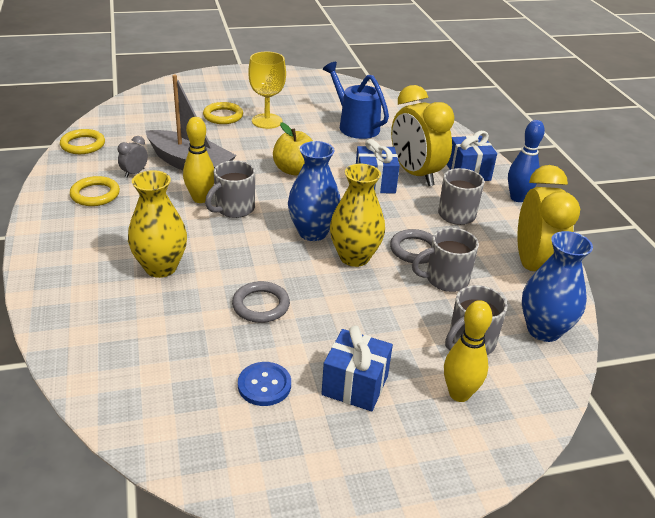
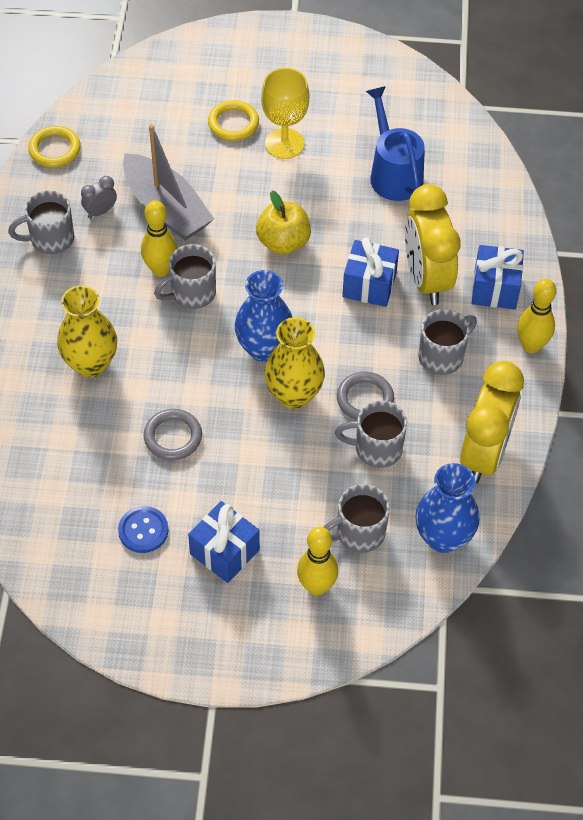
camera: 20 degrees right, 20 degrees up
yellow ring [70,176,120,206] -> grey mug [8,190,74,254]
blue bowling pin [508,120,545,202] -> yellow bowling pin [517,279,556,353]

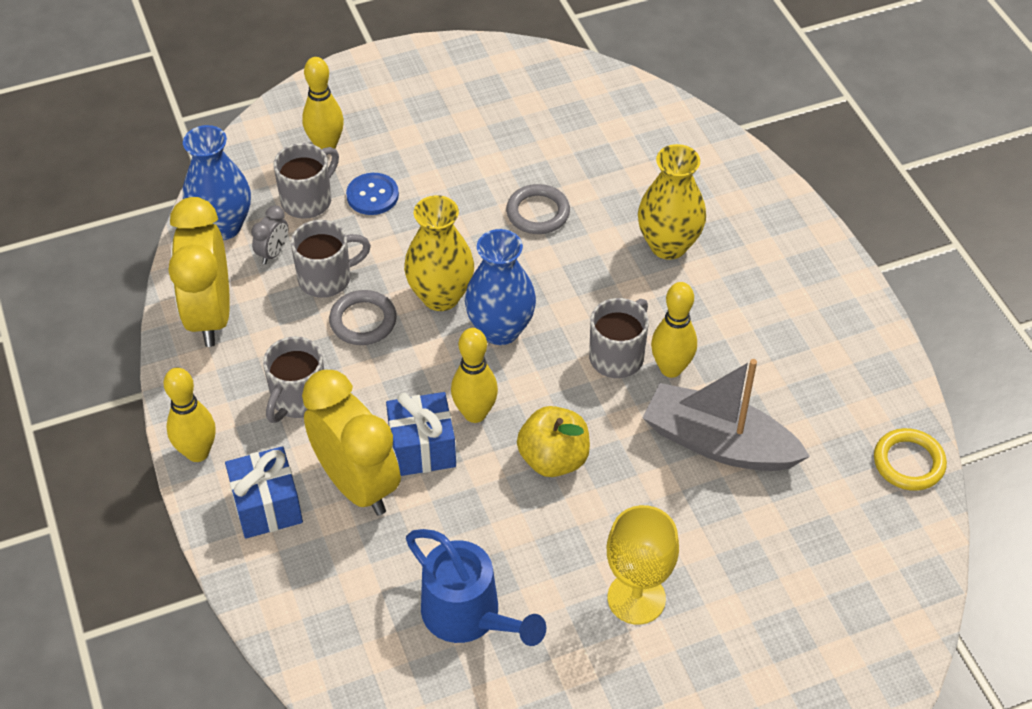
camera: 155 degrees right, 5 degrees down
grey mug [8,190,74,254] -> none
grey clock [81,176,117,218] -> grey clock moved to [251,205,288,264]
blue button [118,506,168,553] -> blue button moved to [346,173,399,215]
blue gift [188,501,260,583] -> none
yellow ring [208,100,259,141] -> none
none -> yellow bowling pin [451,328,498,423]

